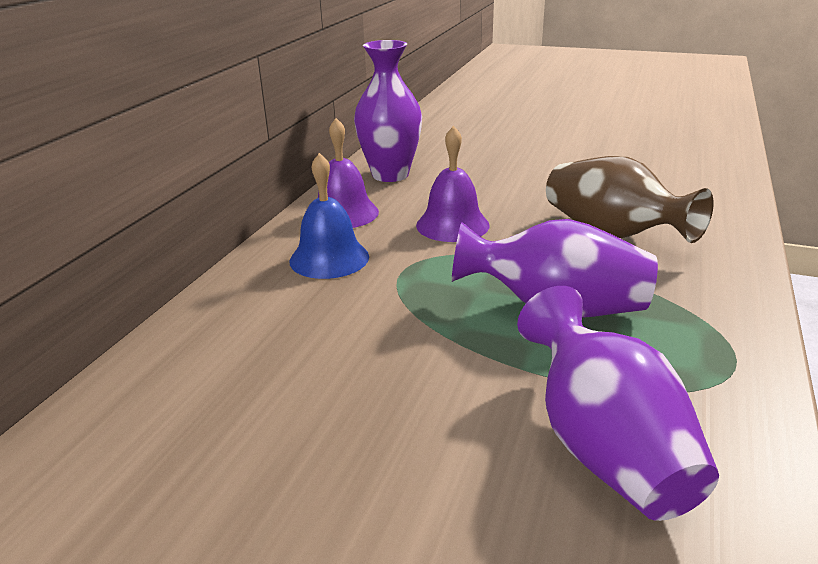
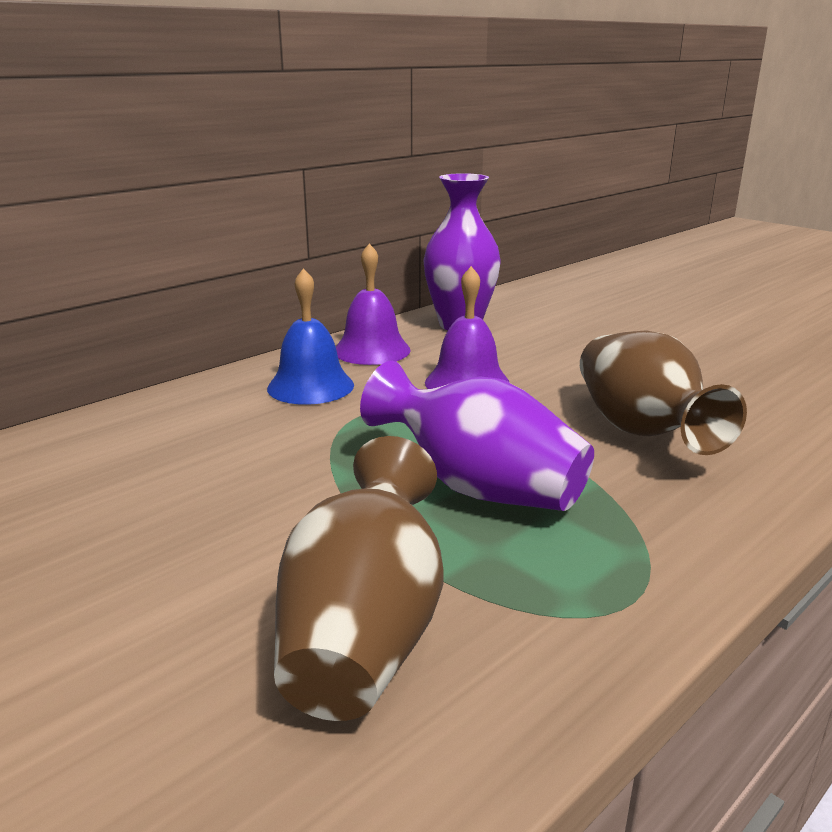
camera: 25 degrees right, 5 degrees down
purple vase [517,286,719,521] -> brown vase [274,436,444,721]

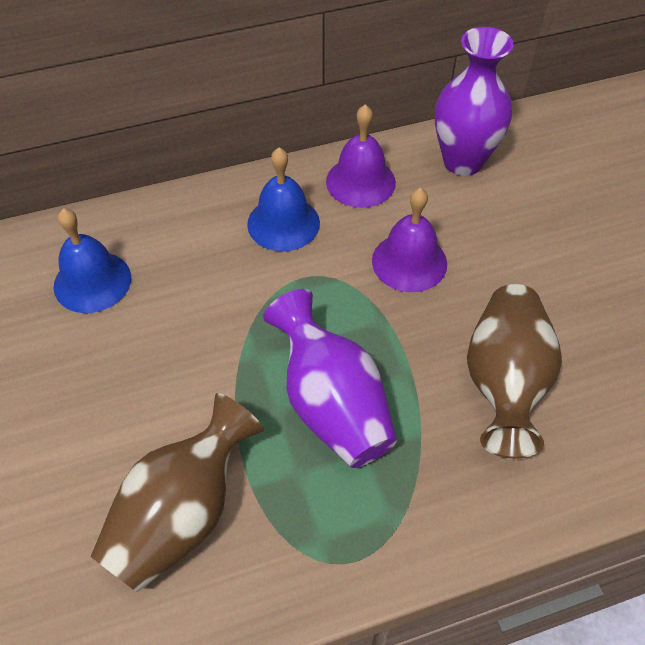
camera: 25 degrees right, 30 degrees up
none -> blue bell [54,208,131,313]

